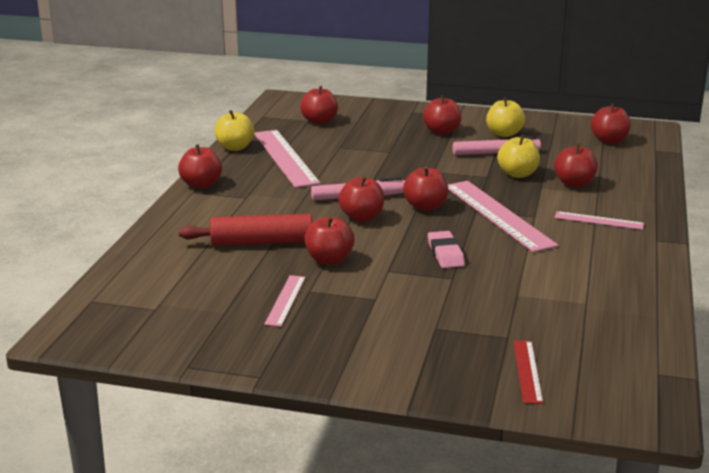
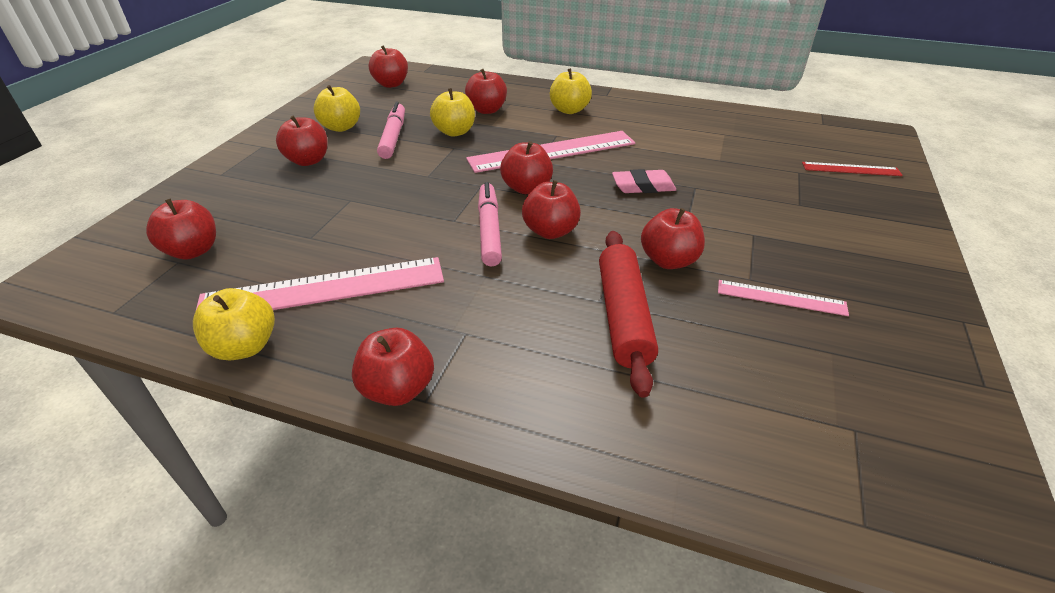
camera: 85 degrees left, 15 degrees up
pink ruler [554,211,644,230] -> yellow apple [550,68,592,114]

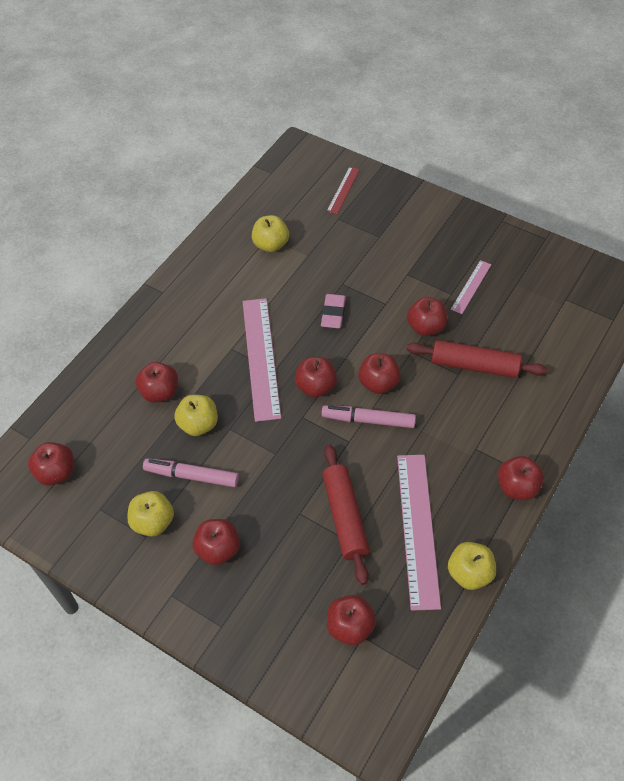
camera: 75 degrees left, 15 degrees up
yellow apple [550,68,592,114] -> yellow apple moved to [252,215,289,252]
none -> red rolling pin [322,444,370,585]

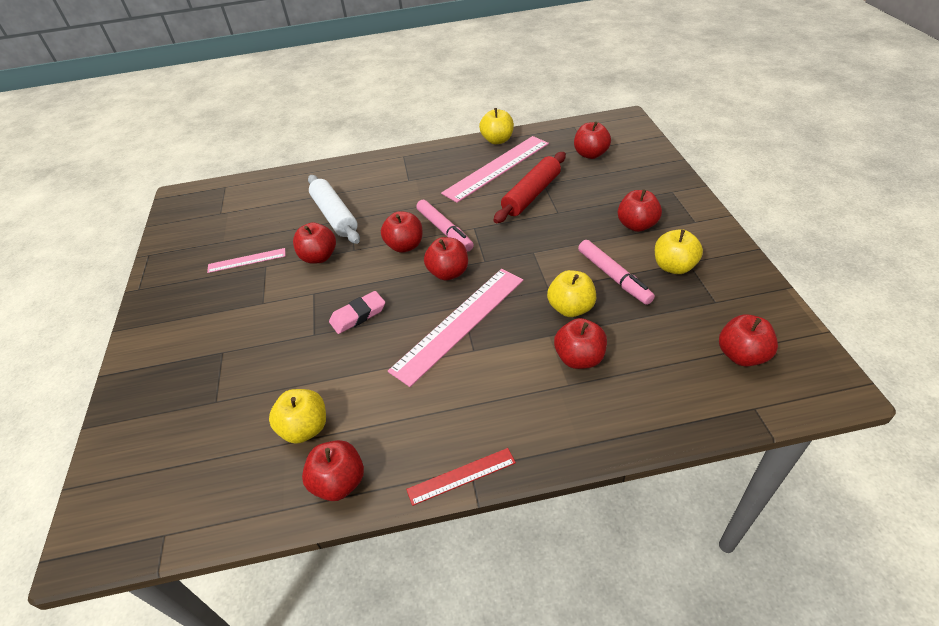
camera: 130 degrees left, 10 degrees down
red ruler [327,167,360,214] -> red ruler moved to [406,448,516,506]
red rolling pin [406,340,547,378] -> white rolling pin [308,175,360,244]
red apple [498,456,544,500] -> red apple moved to [302,440,364,501]

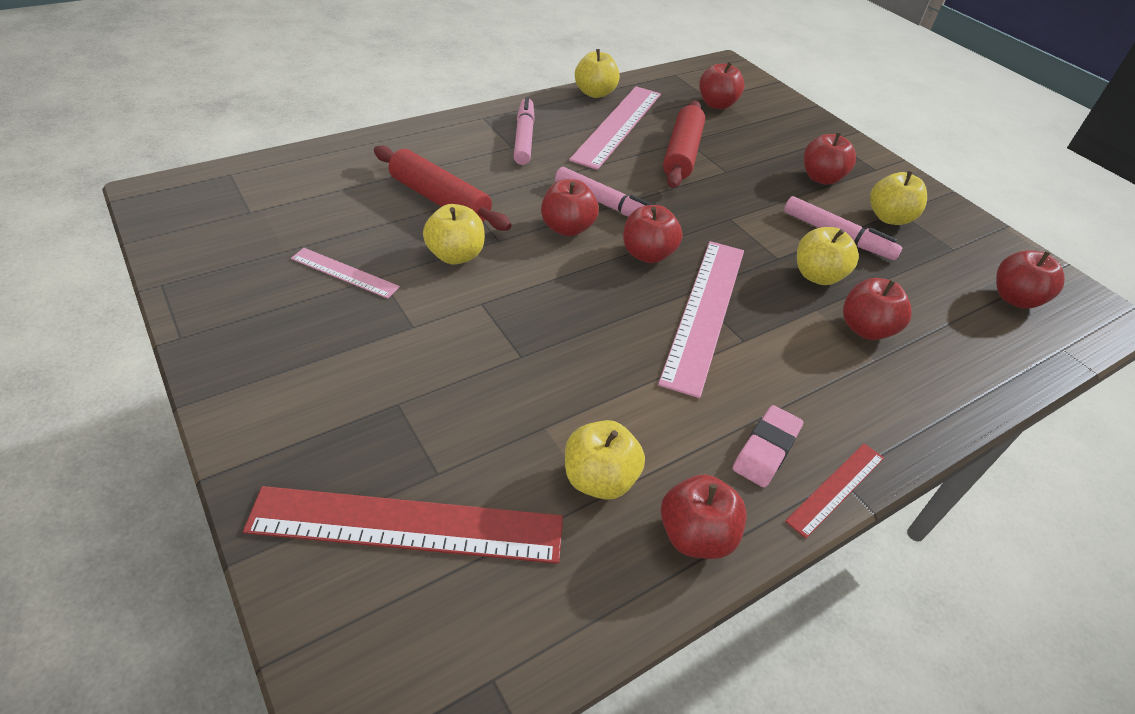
camera: 30 degrees left, 0 degrees up
pink ruler [207,248,286,273] -> pink ruler turned 60 degrees clockwise [291,248,400,299]
red apple [293,222,336,264] -> yellow apple [423,204,485,264]
white rolling pin [308,175,360,244] -> red rolling pin [374,145,512,231]
pink eraser [329,291,385,334] -> pink eraser moved to [733,405,803,488]
none -> red ruler [243,486,563,564]
none -> pink marker [514,97,535,165]

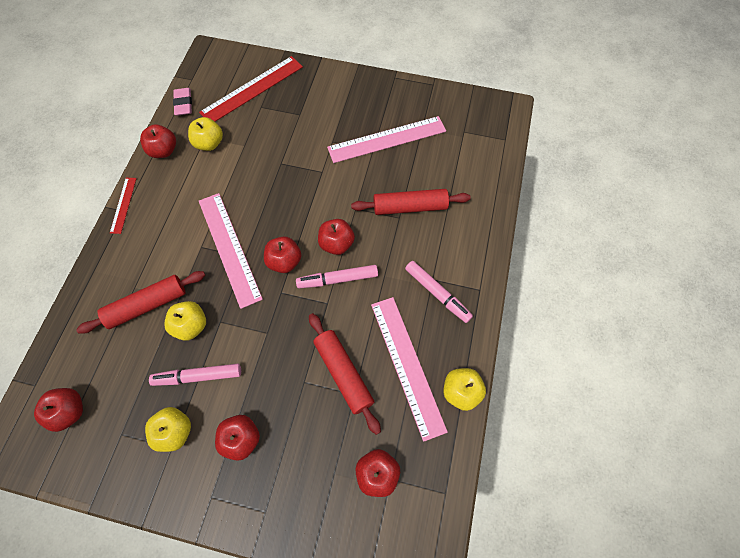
camera: 140 degrees right, 20 degrees up
pink ruler [291,248,400,299] -> pink ruler [327,116,446,163], size x1.95
yellow apple [423,204,485,264] -> none
pink eraser [733,405,803,488] -> pink eraser moved to [173,88,192,116]
red apple [843,278,912,340] -> red rolling pin [76,271,205,334]

